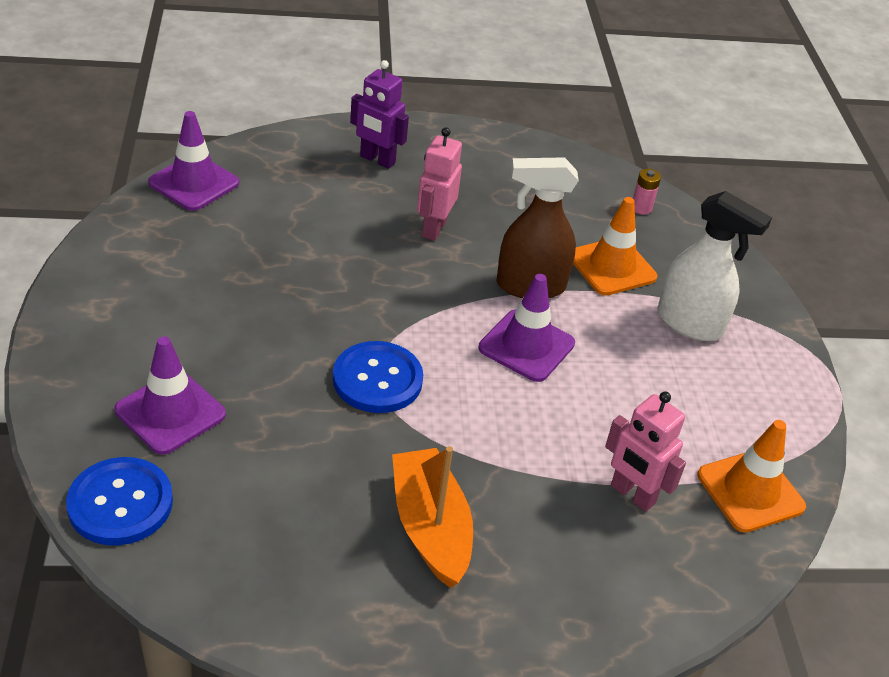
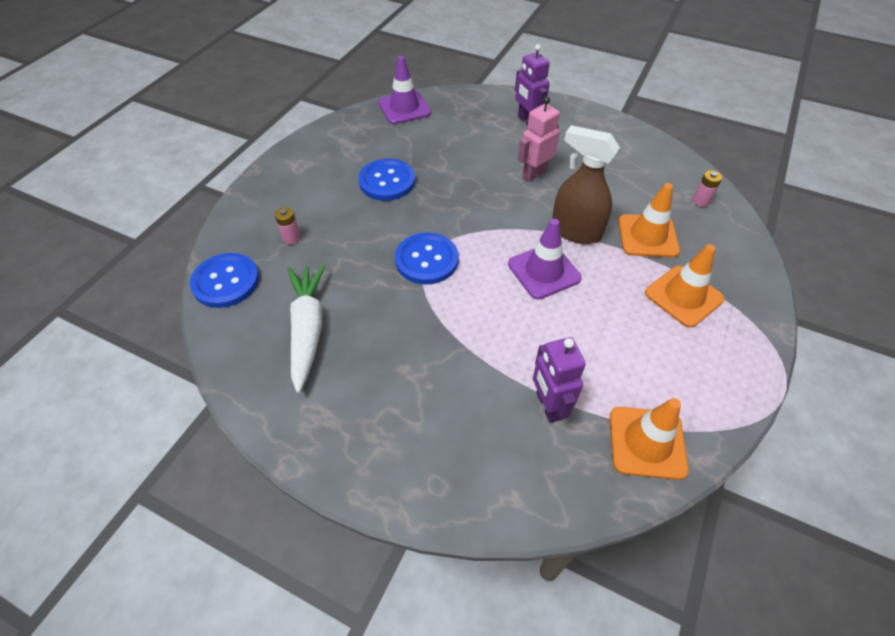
camera: 35 degrees right, 10 degrees up
purple traffic cone [114,336,226,455] -> pink battery [275,207,301,245]
orange boat [392,446,473,588] -> none
pink robot [605,391,686,512] -> purple robot [533,337,586,423]
white spray bottle [658,191,772,341] -> orange traffic cone [645,244,725,328]
none -> white carrot [288,264,326,393]
none -> blue button [358,159,415,201]

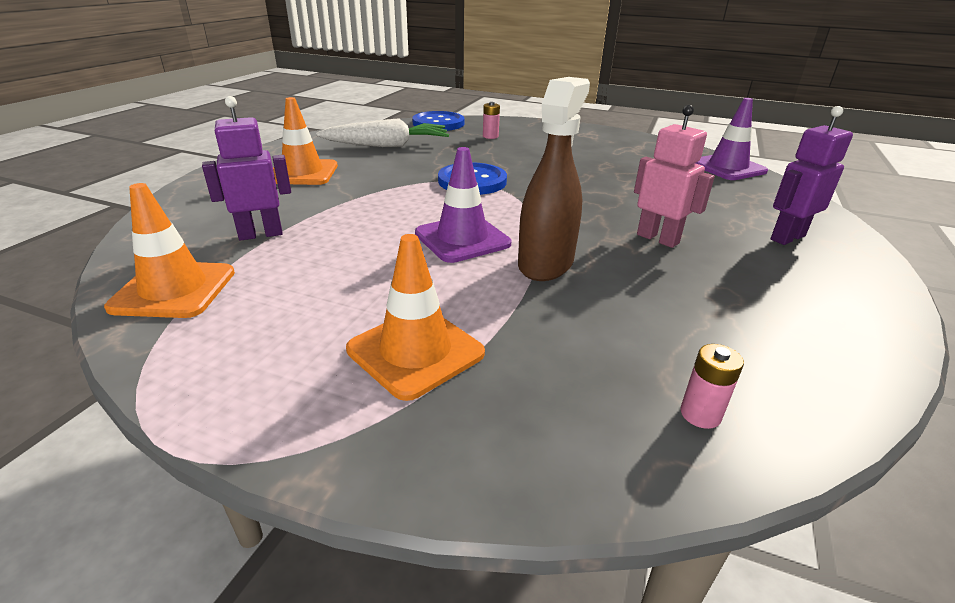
camera: 85 degrees right, 20 degrees down
blue button [358,159,415,201] -> none
orange traffic cone [618,183,680,258] -> orange traffic cone moved to [273,97,338,185]

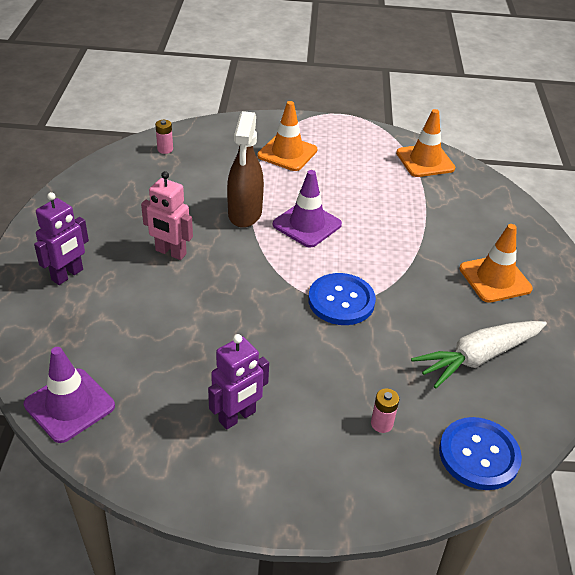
camera: 160 degrees right, 10 degrees up
purple robot [202,96,291,240] -> purple robot moved to [208,334,269,430]

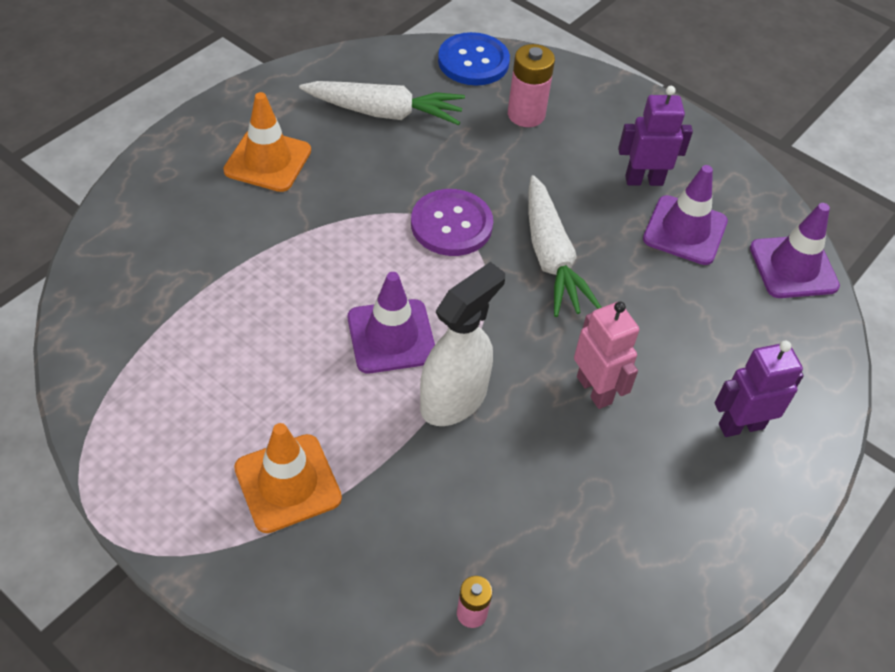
camera: 145 degrees left, 10 degrees up
brown spray bottle [227,111,264,228] -> white spray bottle [420,262,505,426]
blue button [308,273,376,325] -> purple button [411,189,493,256]
pink battery [371,389,399,433] -> pink battery [508,44,555,127], size x1.76
orange traffic cone [396,109,455,177] -> none
none -> white carrot [528,175,602,317]
none -> purple traffic cone [643,165,728,265]

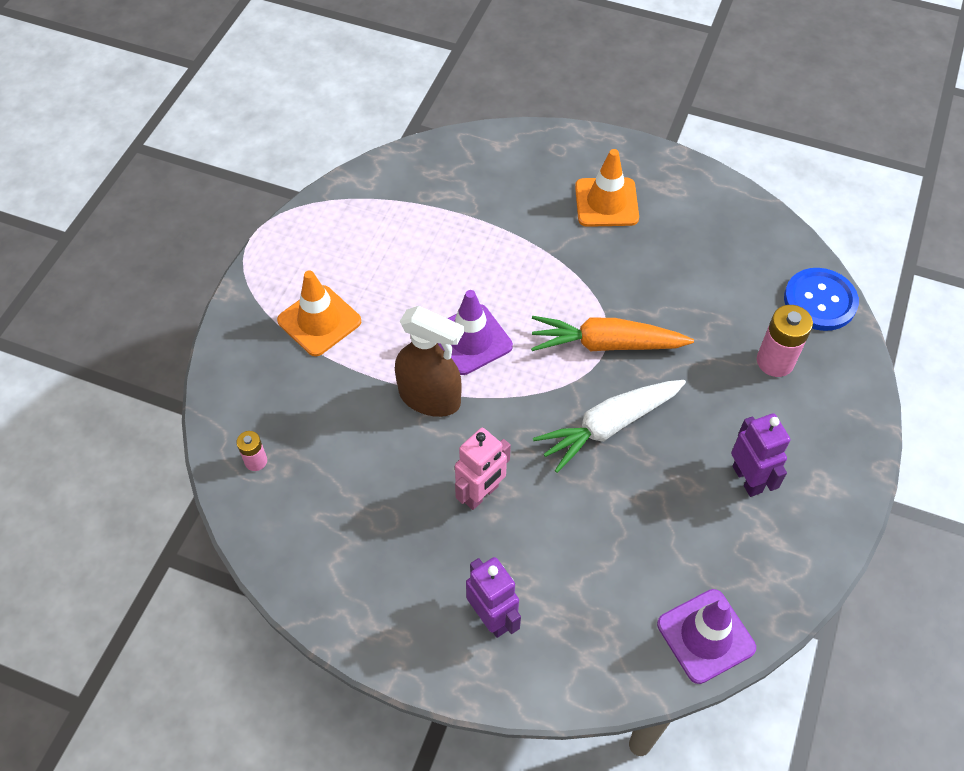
camera: 75 degrees right, 5 degrees up
white carrot [299,81,465,125] -> none
purple button [411,189,493,256] -> orange carrot [531,316,694,351]
white spray bottle [420,262,505,426] -> brown spray bottle [395,306,464,417]
purple traffic cone [643,165,728,265] -> none

